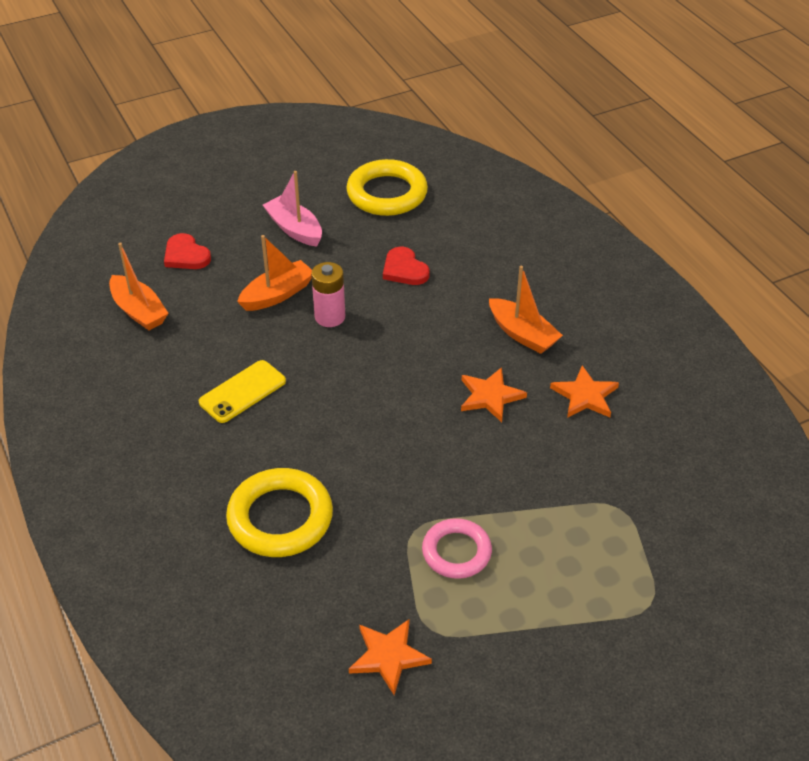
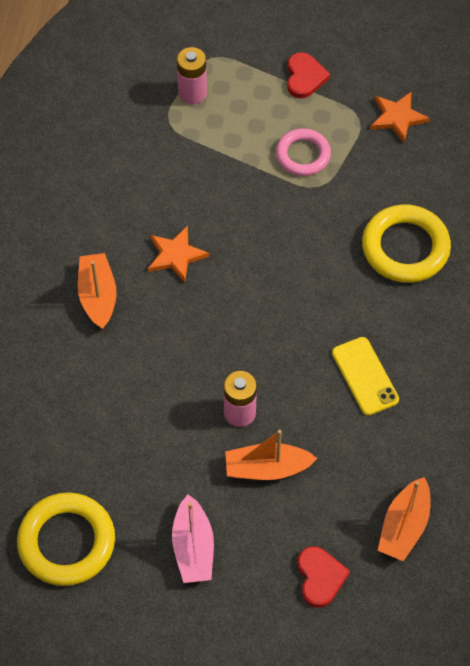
camera: 145 degrees left, 15 degrees up
orange boat [109,242,169,330] -> orange boat turned 150 degrees counterclockwise [377,477,430,561]
yellow phone [199,360,286,423] -> yellow phone turned 75 degrees clockwise [332,337,399,416]
red heart [383,247,430,285] -> red heart moved to [287,52,330,98]
orange star [550,365,619,418] -> none
none -> pink battery [177,47,207,104]

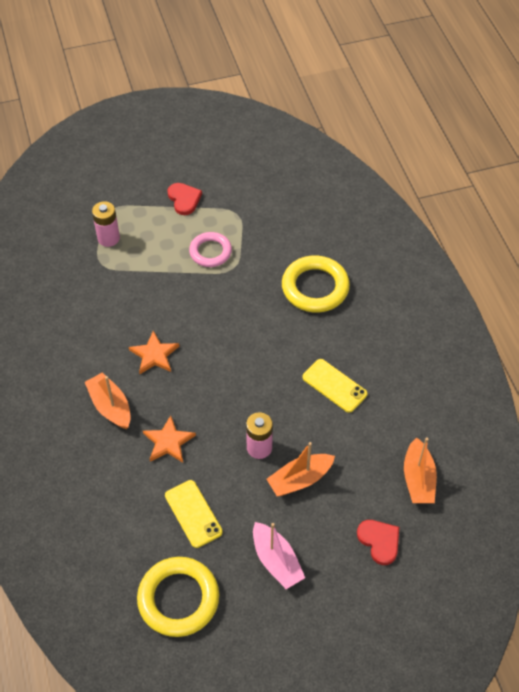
camera: 25 degrees left, 5 degrees down
orange star [370,91,430,143] -> orange star moved to [143,415,196,463]
none -> yellow phone [165,480,223,548]

